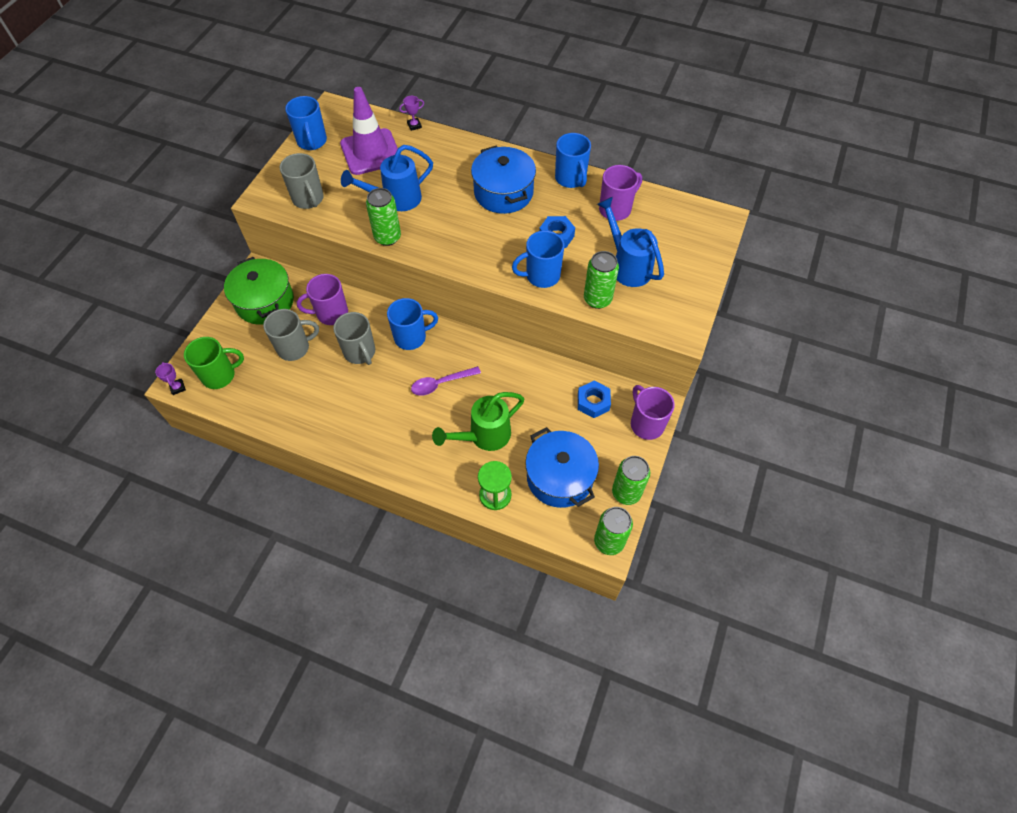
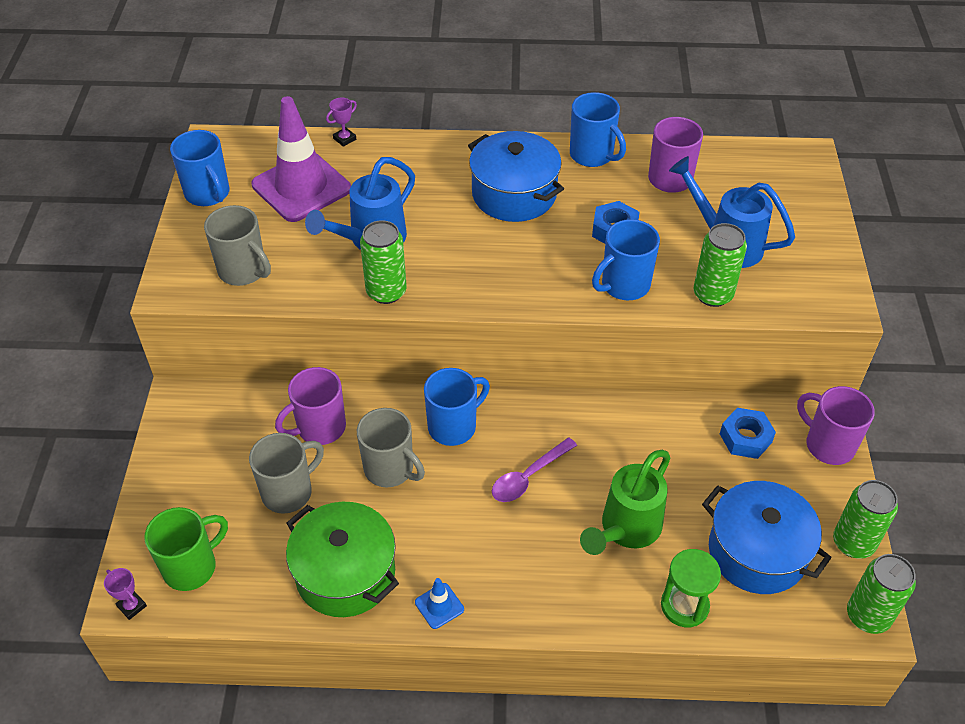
camera: 20 degrees left, 10 degrees down
green pot [224,257,294,325] -> green pot moved to [286,502,399,617]
none -> blue traffic cone [415,578,464,629]

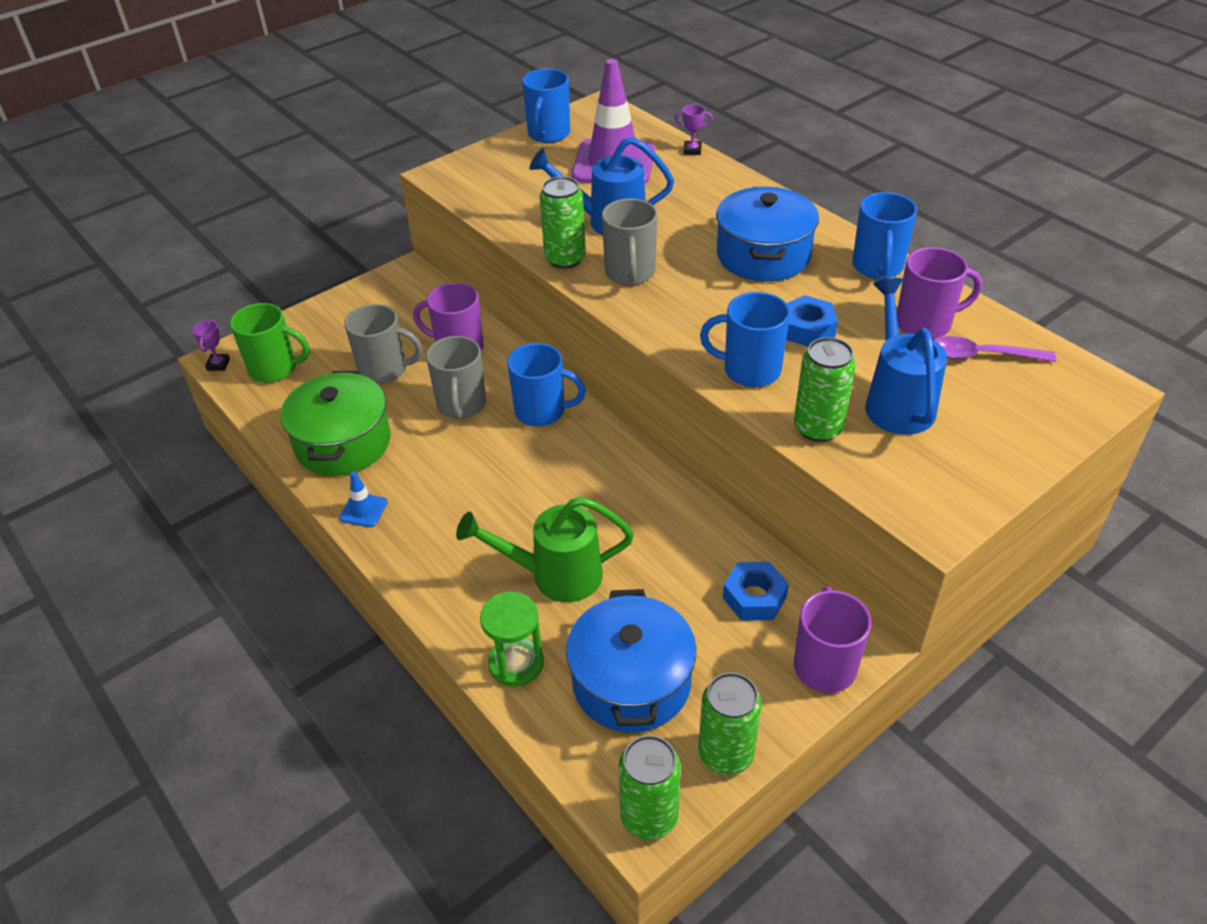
camera: 50 degrees right, 5 degrees down
grey mug [204,205,271,286] -> grey mug moved to [602,199,658,285]
purple spoon [492,438,577,502] -> purple spoon moved to [934,336,1056,362]

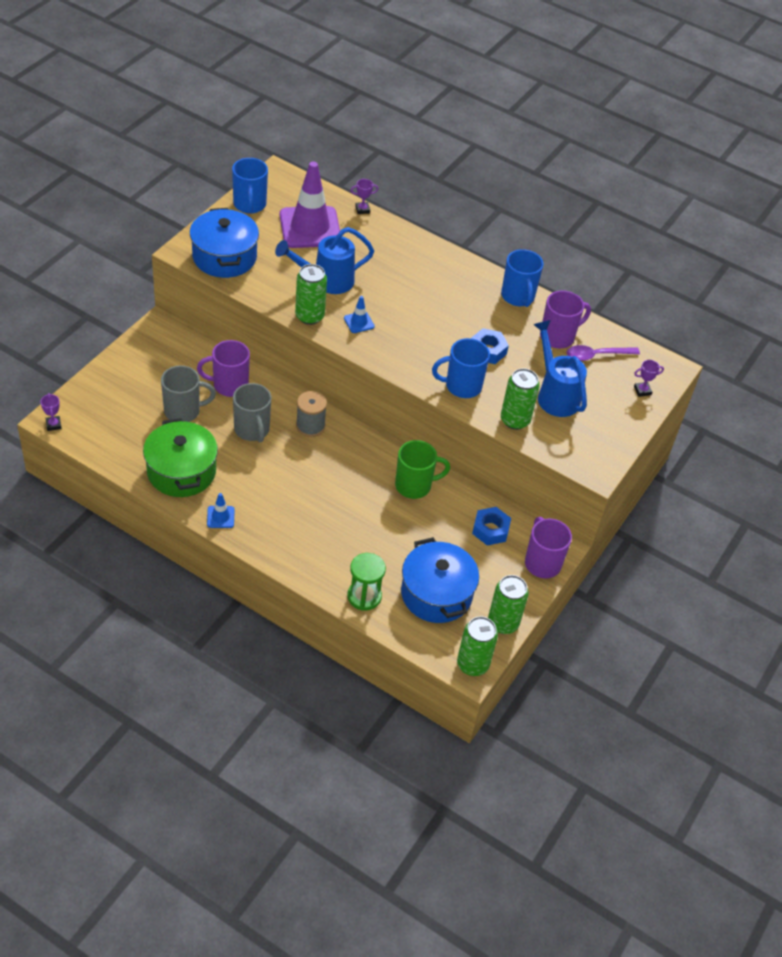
camera: 25 degrees left, 5 degrees up
green mug [230,303,310,383] -> green mug moved to [395,440,450,499]
green watering can [456,497,634,602] -> none
blue mug [507,343,586,427] -> grey spool [296,391,327,437]
grey mug [602,199,658,285] -> blue traffic cone [344,296,375,333]
blue pot [716,187,819,282] -> blue pot moved to [190,208,259,278]
none -> purple trophy [634,360,664,397]

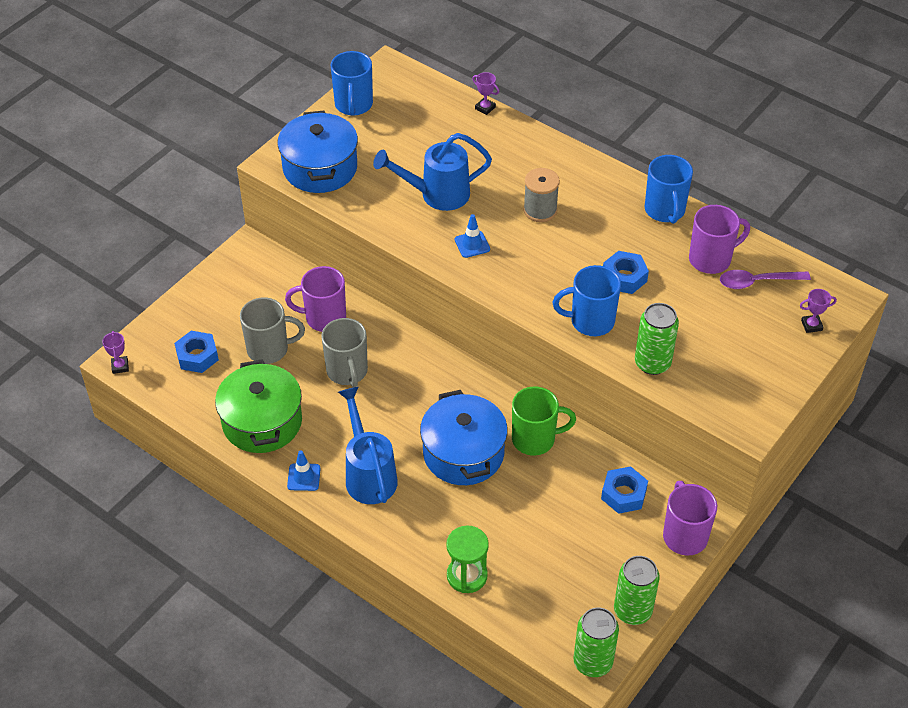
camera: 10 degrees right, 0 degrees up
purple traffic cone [280,161,340,248] -> none
green can [295,264,327,325] -> none
grey spool [296,391,327,437] -> grey spool moved to [523,168,560,222]
purple trophy [350,179,378,214] -> purple trophy turned 45 degrees clockwise [472,72,499,115]
blue pot [401,537,479,623] -> blue pot moved to [420,390,508,485]
blue watering can [533,320,587,417] -> blue watering can moved to [338,386,398,504]
none -> blue nut [174,331,219,373]

